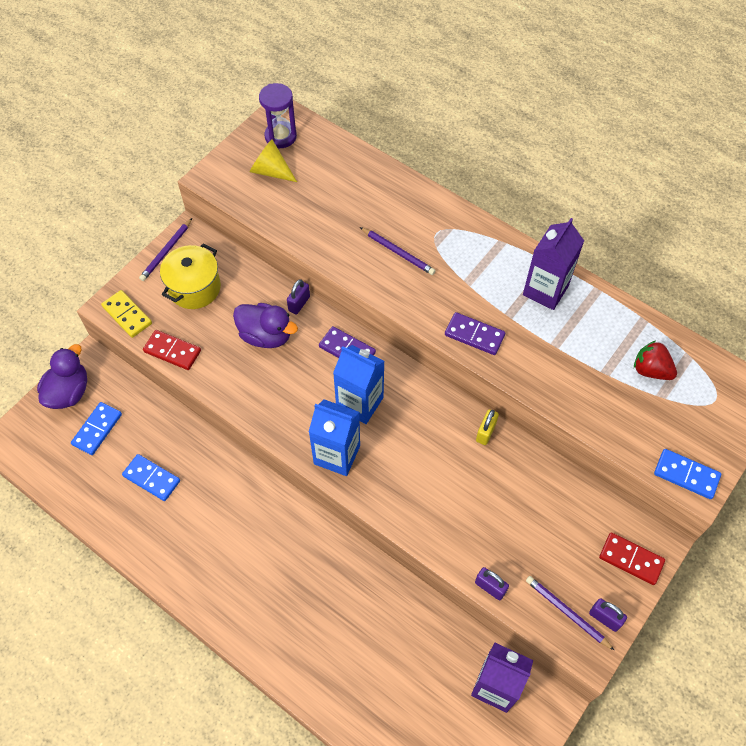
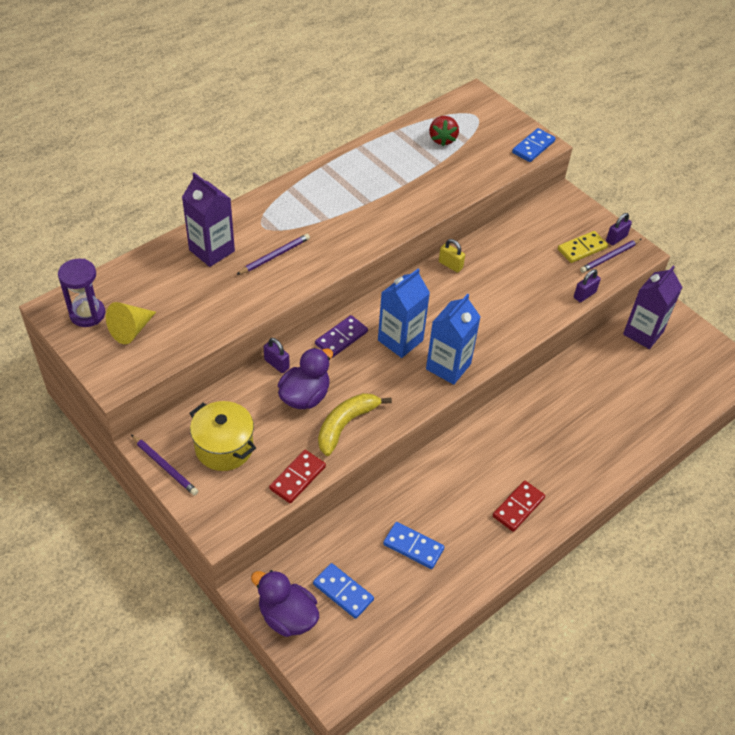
camera: 80 degrees left, 10 degrees down
yellow domino [101,290,152,338] -> yellow domino moved to [558,231,608,263]
blue domino [122,454,180,501] -> blue domino turned 75 degrees clockwise [383,522,444,569]
purple domino [445,312,505,355] -> none
purple carton [523,218,584,310] -> purple carton moved to [182,173,235,267]
red domino [599,533,665,585] -> red domino moved to [493,481,545,532]
red strawberry [634,341,677,380] -> red strawberry turned 45 degrees counterclockwise [429,116,459,146]
none -> yellow banana [318,393,392,456]

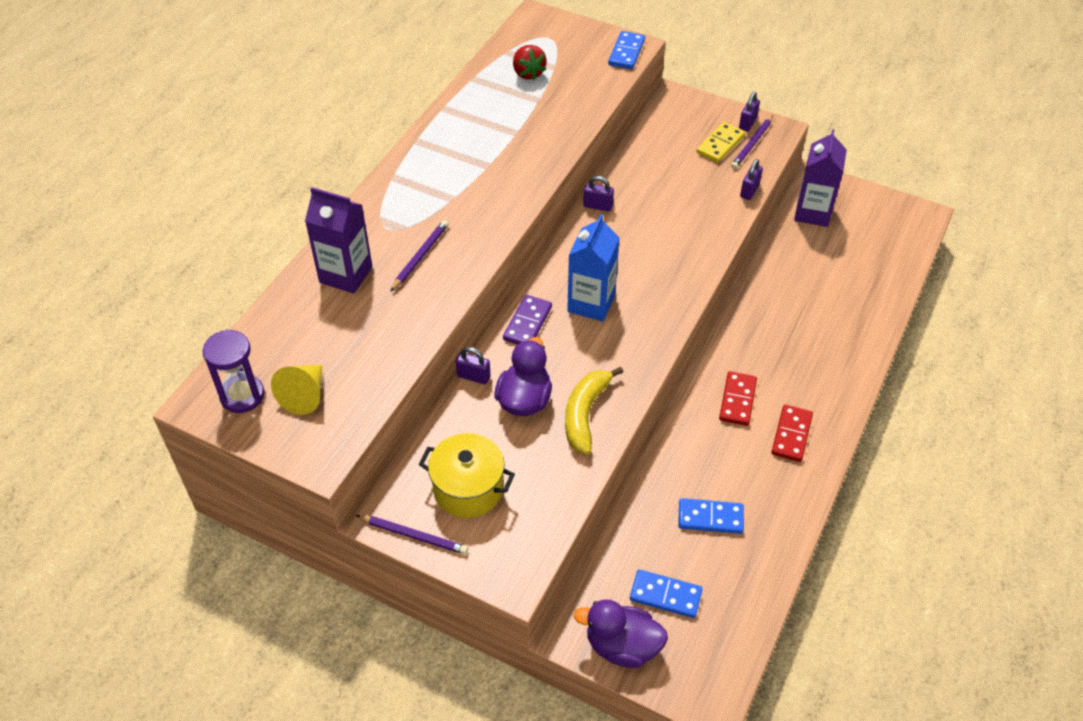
camera: 20 degrees left, 0 degrees up
red domino [269,450,326,503] -> red domino moved to [719,371,757,426]
blue carton [426,294,480,385] -> none
yellow padlock [439,239,465,273] -> purple padlock [583,176,614,212]

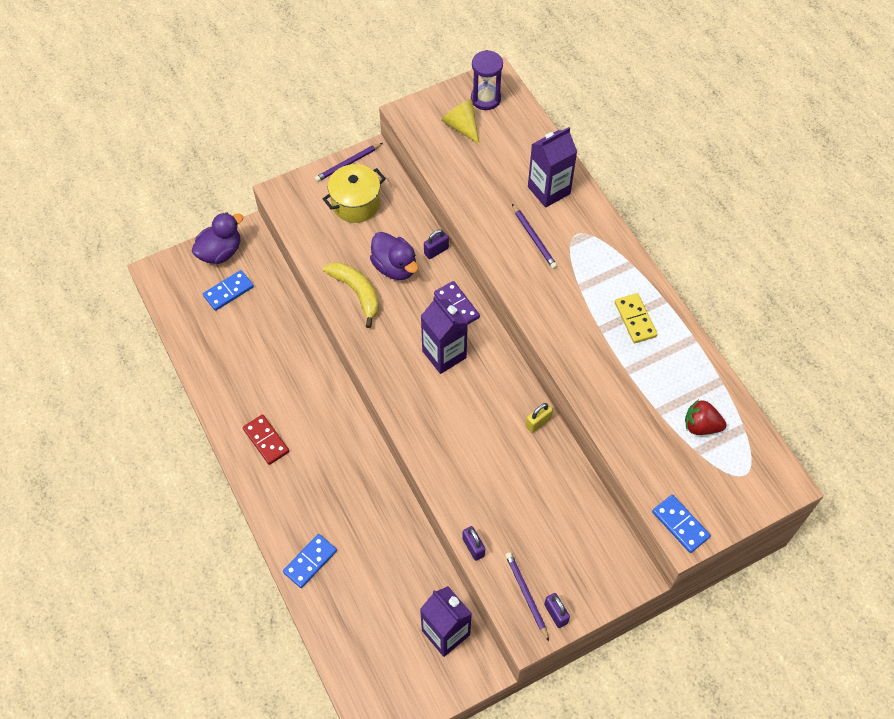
camera: 125 degrees right, 10 degrees up
blue carton [567,214,620,322] -> purple carton [421,296,468,374]
purple padlock [583,176,614,212] -> yellow padlock [526,403,553,433]
blue domino [678,498,744,534] -> blue domino moved to [283,534,337,588]
yellow domino [697,122,745,163] -> yellow domino moved to [615,293,658,343]
red domino [719,371,757,426] -> none

